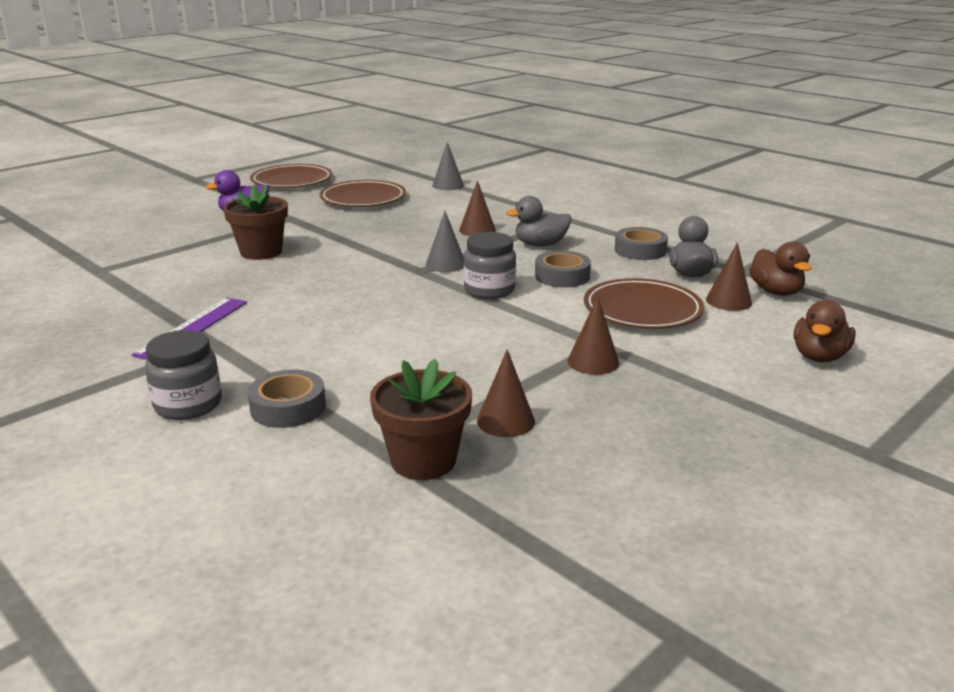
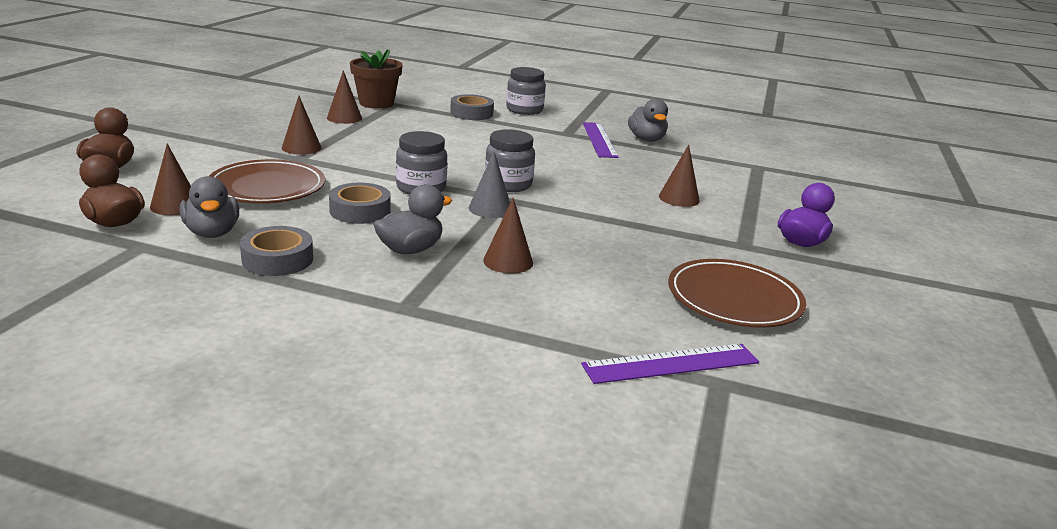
camera: 150 degrees right, 0 degrees up
brown flower pot [223,184,288,260] -> brown cone [659,145,700,207]
brown plate [250,164,332,188] -> none
grey cone [432,142,464,190] -> purple ruler [581,344,759,384]
none -> grey jar [485,129,535,192]
none -> grey duck [628,99,668,142]

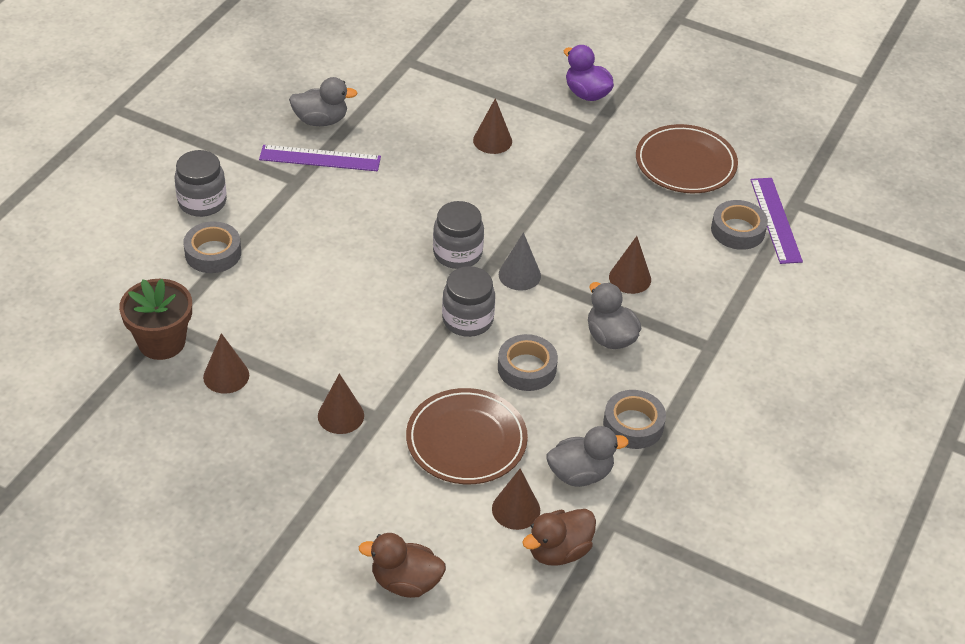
camera: 80 degrees left, 20 degrees up
none -> grey tape [711,200,768,250]

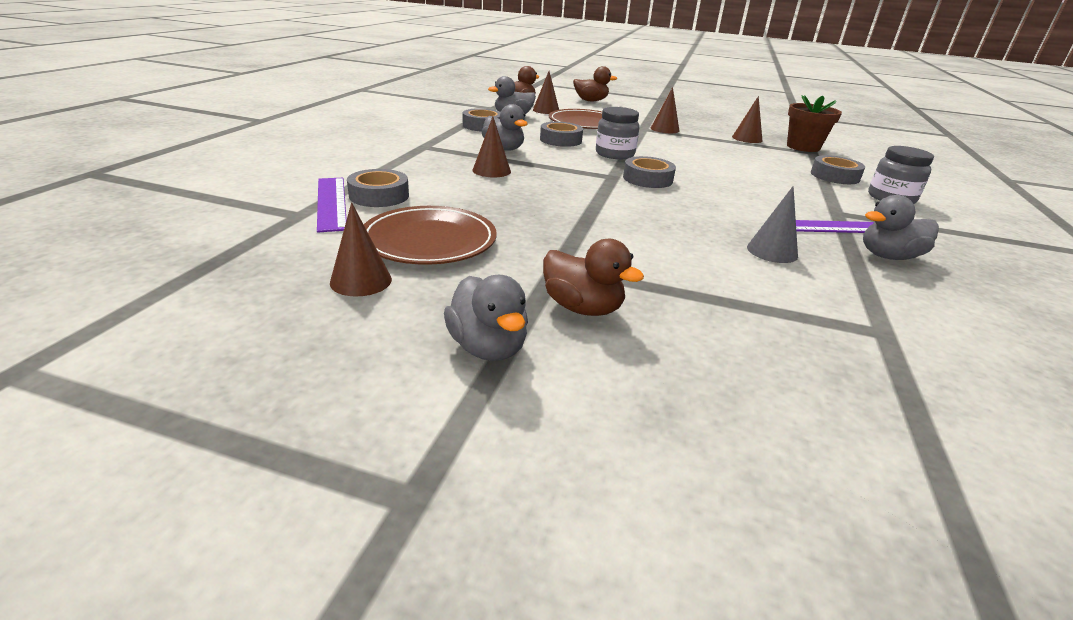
camera: 170 degrees right, 15 degrees down
grey jar [433,201,484,269] -> grey tape [623,156,676,188]
brown cone [473,98,512,154] -> brown cone moved to [330,202,392,296]
grey cone [499,232,541,291] -> grey cone moved to [747,186,798,263]
purple duck [564,45,614,101] -> brown duck [543,239,644,316]
none -> grey duck [444,275,528,361]

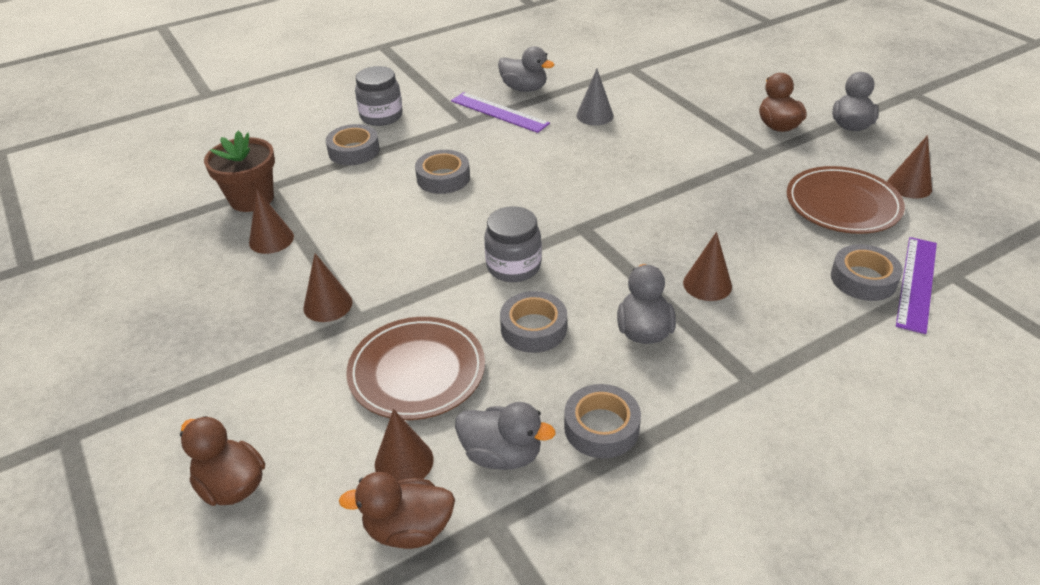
camera: 135 degrees left, 10 degrees up
grey tape [623,156,676,188] -> grey tape moved to [415,150,470,194]

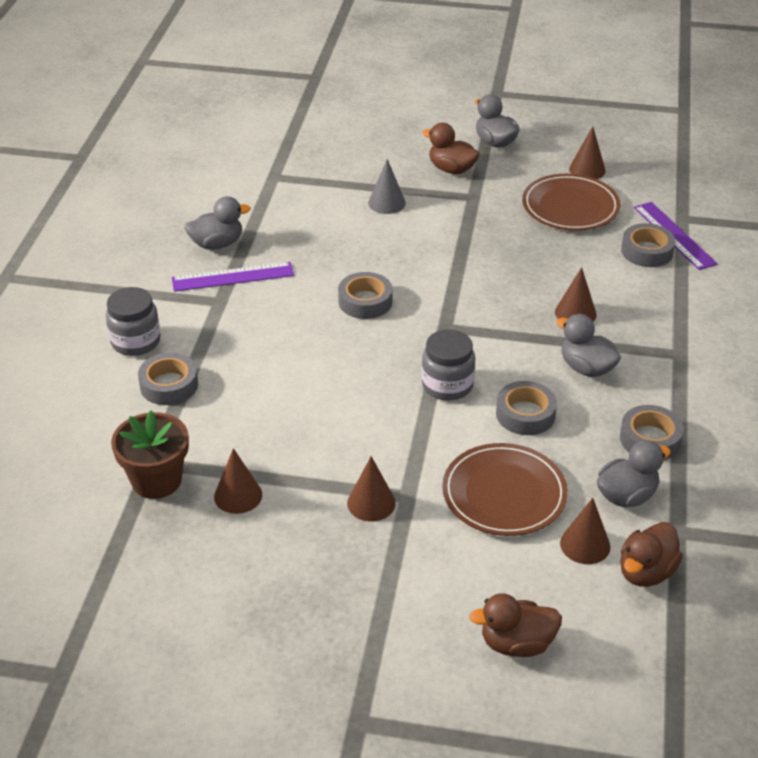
camera: 50 degrees left, 0 degrees up
grey tape [415,150,470,194] -> grey tape moved to [338,272,392,319]
grey cone [577,69,614,125] -> grey cone moved to [368,159,406,214]

